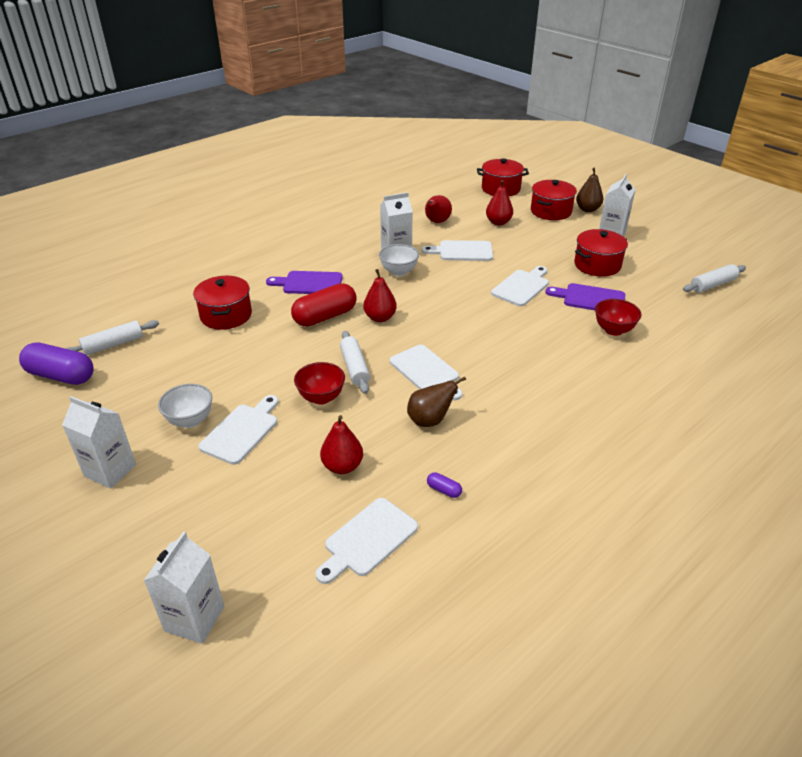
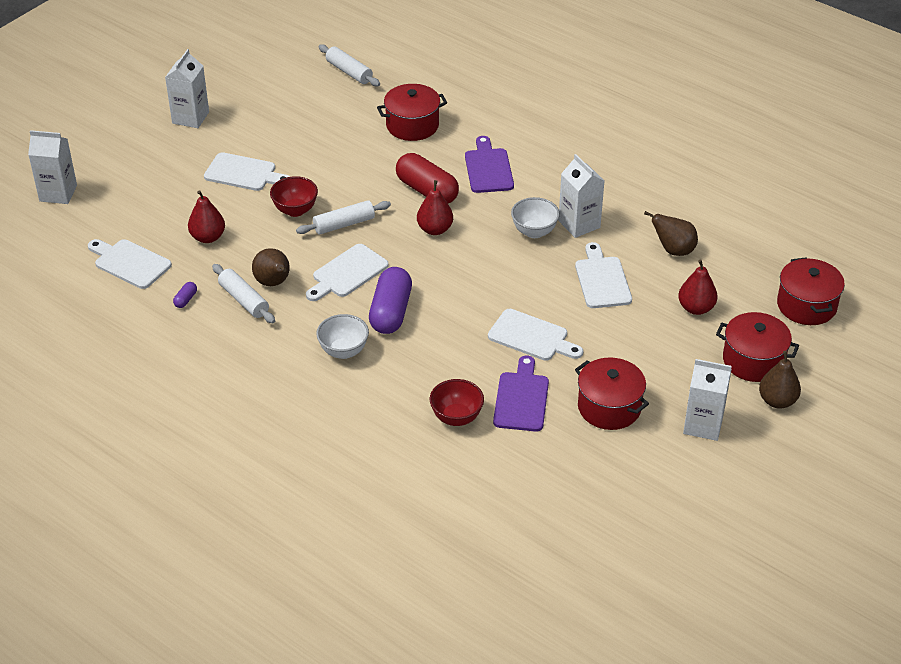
camera: 80 degrees right, 5 degrees up
purple capsule [19,342,94,385] -> purple capsule moved to [369,267,412,334]
white bowl [158,384,212,428] -> white bowl moved to [316,314,369,359]
red pear [425,195,452,223] -> brown pear [644,211,698,256]
white rolling pin [683,264,746,293] -> white rolling pin moved to [212,264,275,323]

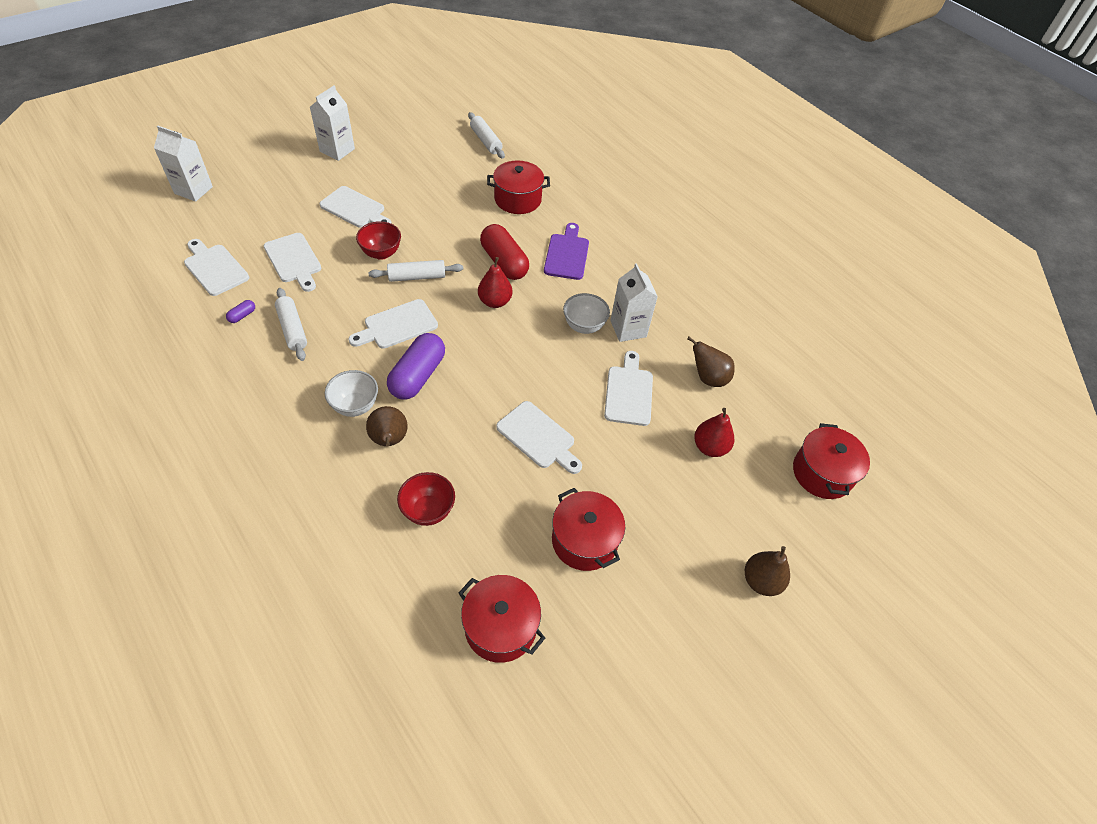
camera: 10 degrees right, 10 degrees up
red pear [188,190,225,243] -> white cutting board [264,233,321,292]
brown pear [252,248,290,286] -> brown pear moved to [366,406,407,446]
purple cutting board [493,356,549,432] -> none
white carton [683,359,732,441] -> none
red pot [716,312,799,382] -> red pot moved to [459,575,545,663]

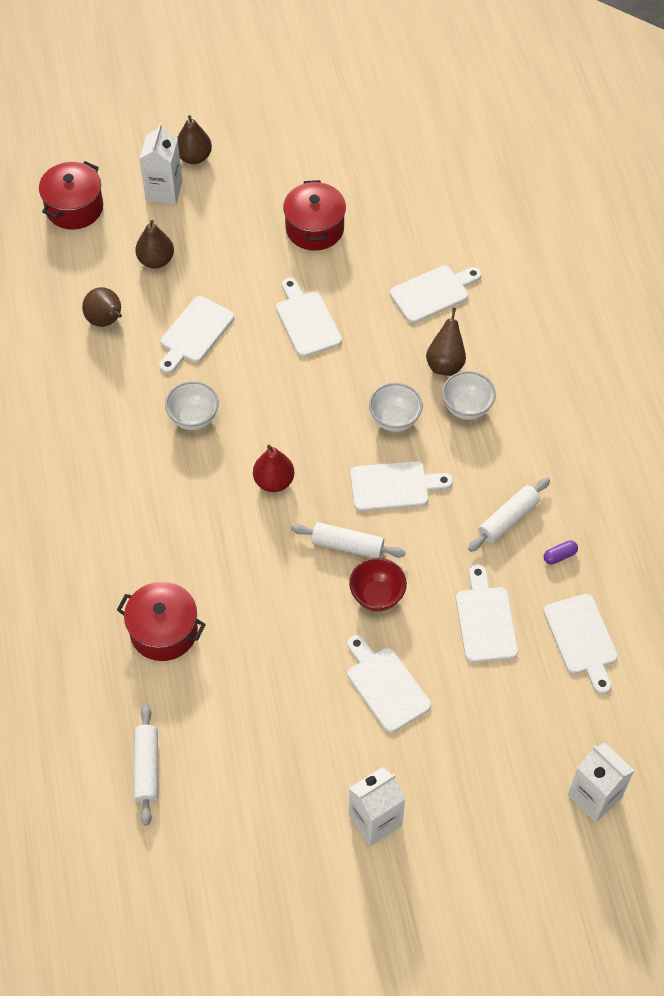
camera: 150 degrees left, 5 degrees up
white rolling pin [275,288,307,361] -> white rolling pin turned 45 degrees clockwise [468,478,550,552]
purple capsule [387,333,445,399] -> white bowl [369,383,423,432]
red bowl [397,472,455,526] -> white cutting board [390,266,481,323]
red pot [459,575,545,663] -> none
red capsule [480,224,529,280] -> none
purple cutting board [544,223,589,280] -> none
white carton [610,263,658,342] -> white carton moved to [139,123,183,205]
red pear [694,408,734,457] -> brown pear [135,220,174,269]

